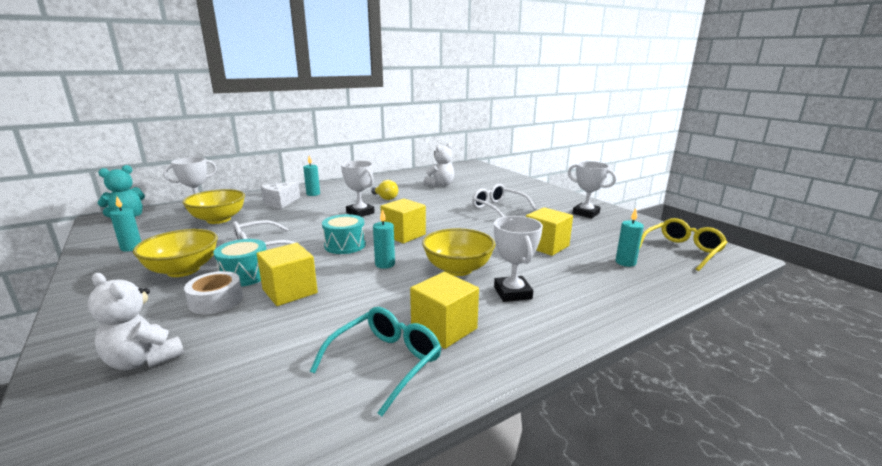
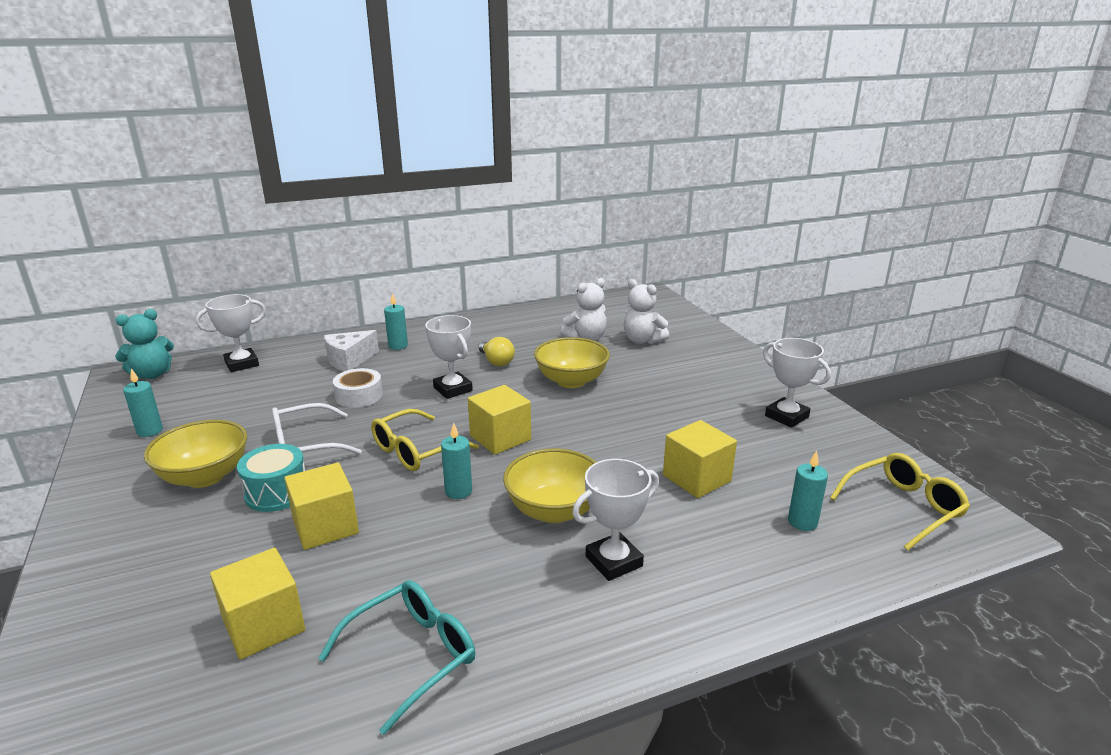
camera: 10 degrees right, 5 degrees up
white teddy bear [87,273,184,370] -> white teddy bear moved to [624,279,669,344]
yellow bowl [182,189,245,224] -> yellow bowl moved to [534,337,610,388]
white tape [184,271,243,315] -> white tape moved to [333,368,383,408]
turquoise drum [322,214,366,254] -> yellow glasses [371,409,479,471]
yellow cube [410,272,479,349] -> yellow cube moved to [210,548,305,660]
white glasses [472,184,536,217] -> none
white trophy [494,216,543,302] -> white trophy turned 60 degrees clockwise [572,459,659,581]

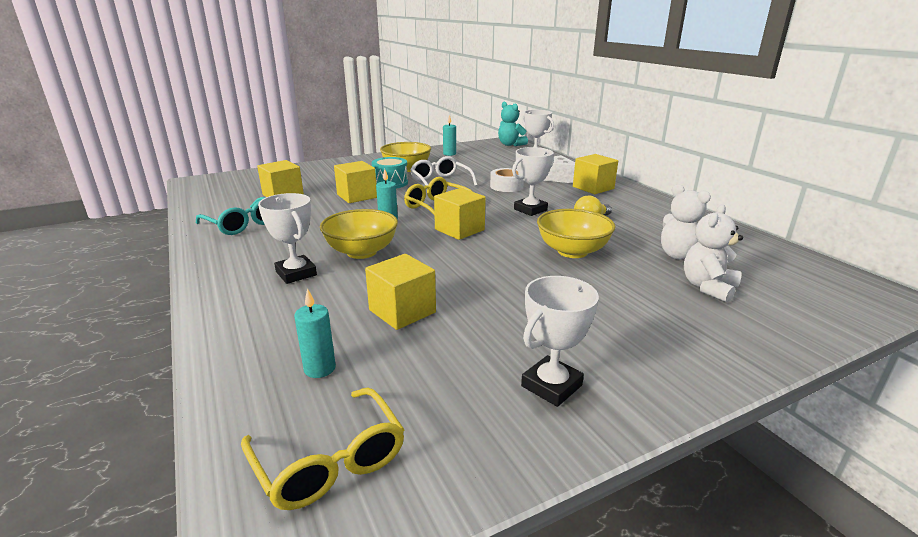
camera: 85 degrees right, 0 degrees up
turquoise candle [384,293,408,350] -> yellow cube [573,154,618,194]

